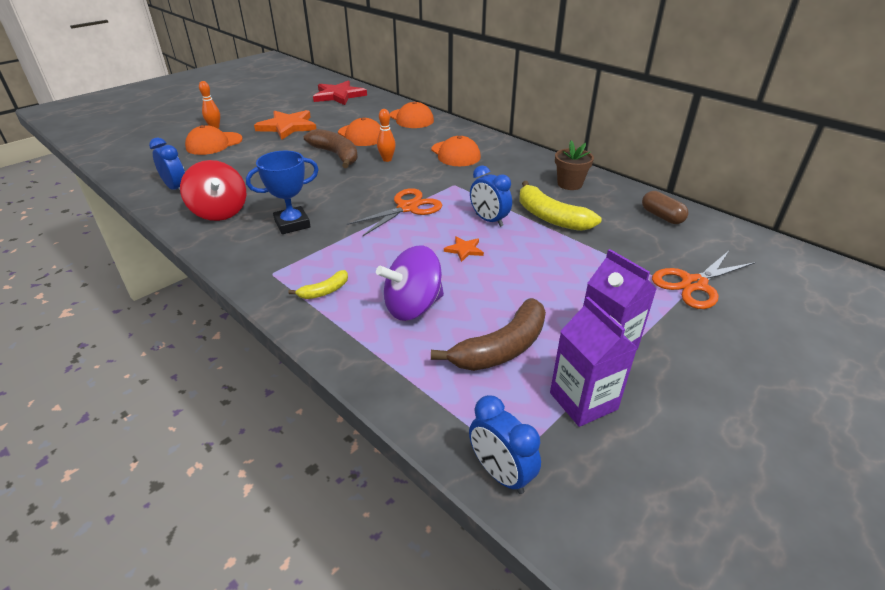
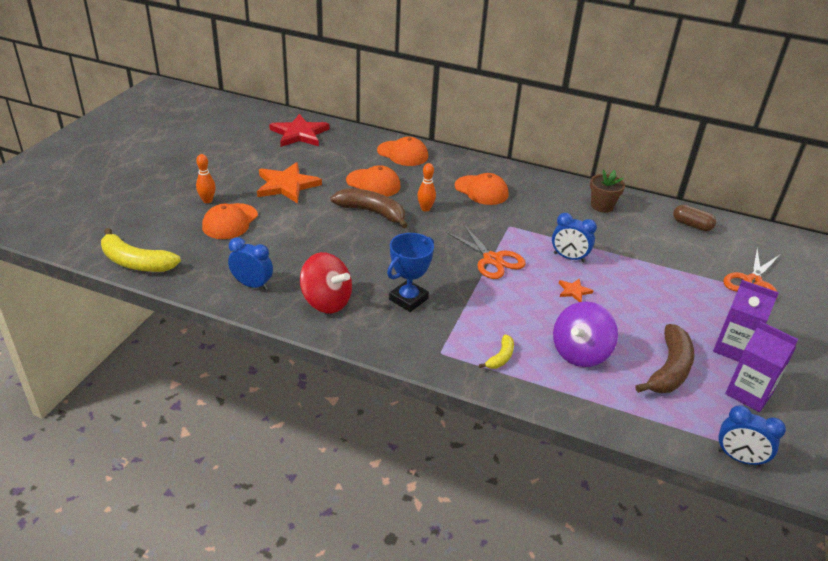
camera: 25 degrees left, 0 degrees up
orange scissors [347,188,442,236] -> orange scissors turned 120 degrees clockwise [446,224,526,279]
yellow banana [520,181,601,231] -> yellow banana moved to [101,228,181,272]

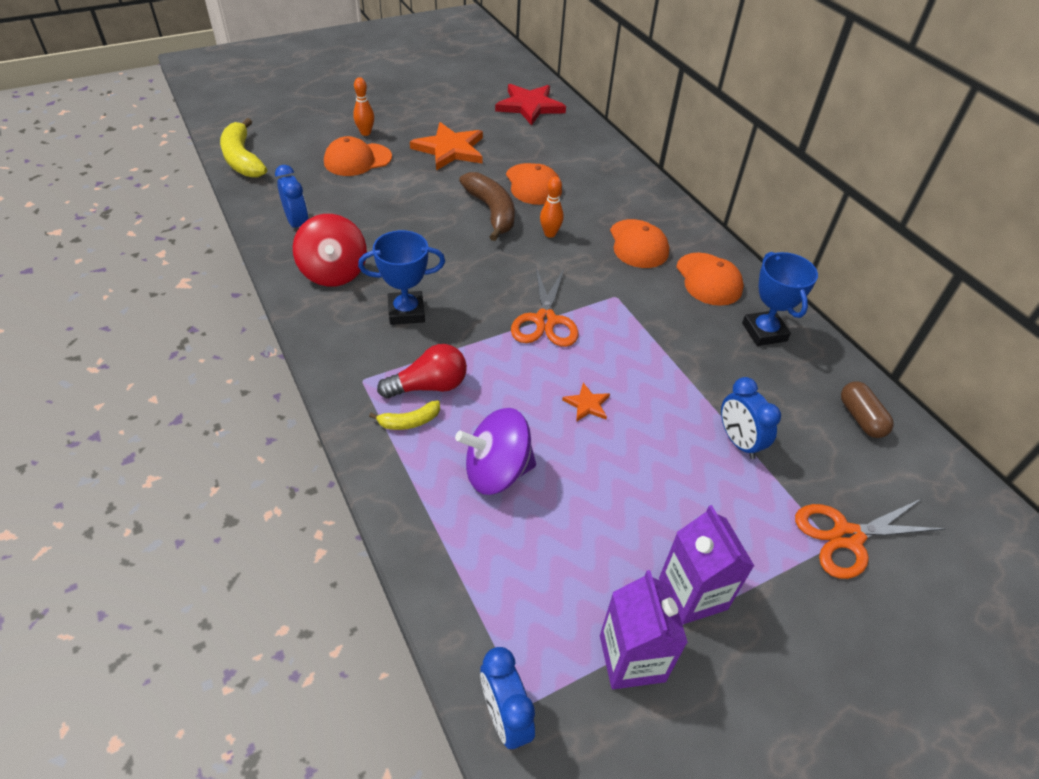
camera: 40 degrees right, 10 degrees up
orange cap [377,137,428,166] -> orange cap moved to [676,253,744,306]
blue clock [552,213,597,262] -> blue clock moved to [721,377,781,459]
brown flower pot [590,169,625,213] -> blue trophy [742,252,818,346]
brown banana [635,324,694,393] -> none
none -> red light bulb [377,344,467,398]

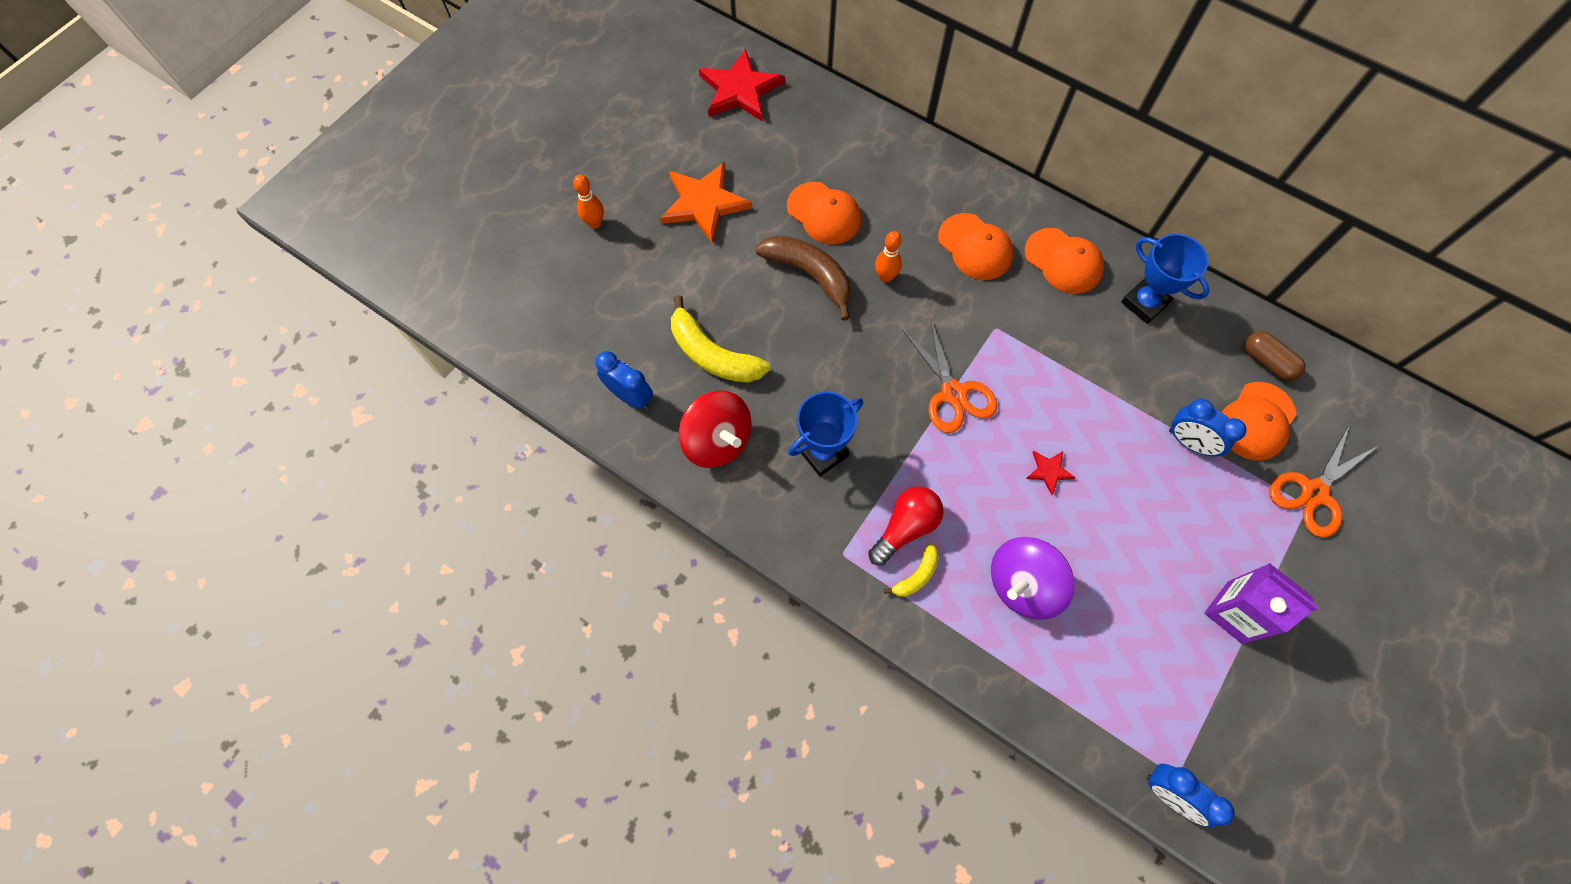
camera: 25 degrees left, 20 degrees up
yellow banana [220,118,267,178] -> yellow banana moved to [671,295,770,383]
orange cap [324,136,392,176] -> orange cap moved to [1222,382,1297,461]
orange star [562,383,610,422] -> red star [1026,451,1076,495]
purple carton [600,570,688,689] -> none

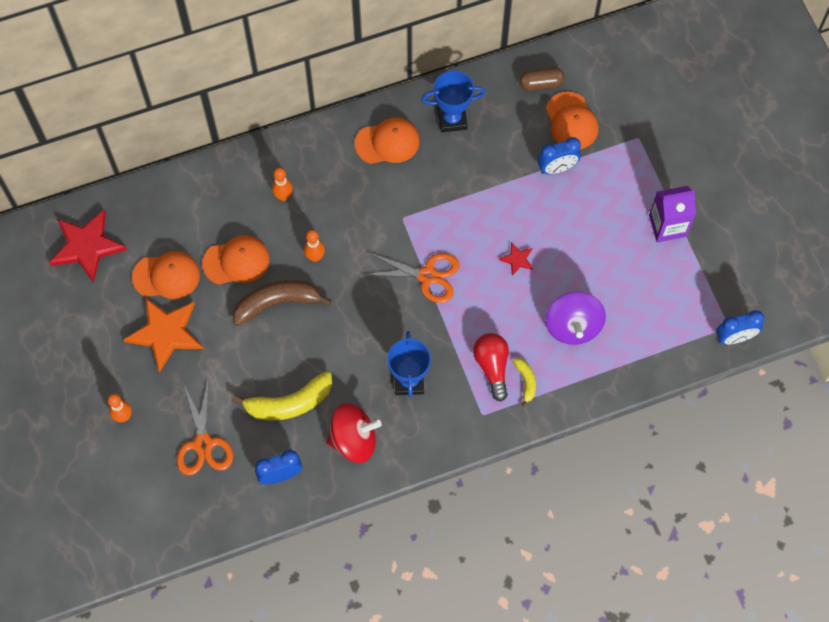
camera: 55 degrees left, 0 degrees up
orange cap [938,213,1014,280] -> orange cap moved to [132,251,200,299]
orange scissors [1269,424,1378,538] -> orange scissors moved to [177,382,233,476]
none -> orange bowling pin [272,168,293,201]

